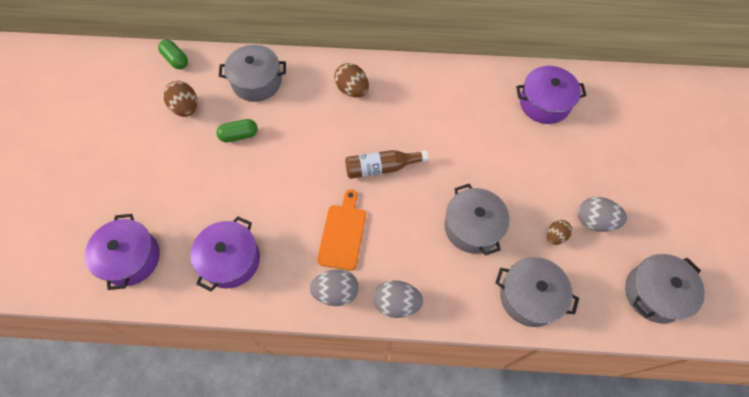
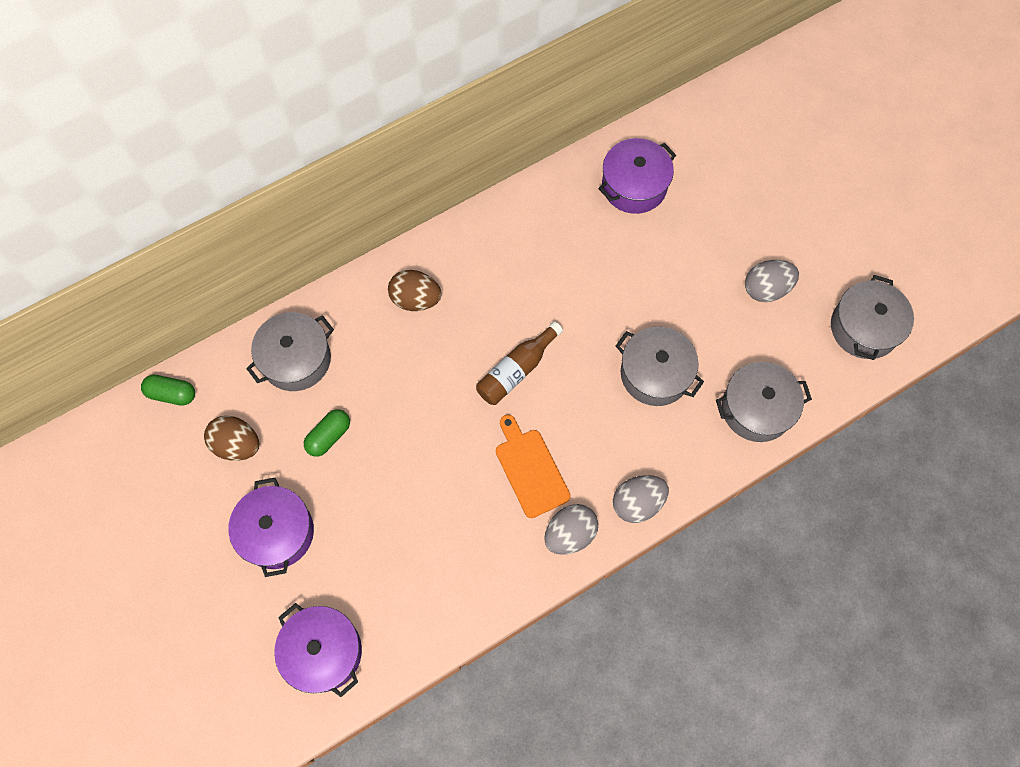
camera: 35 degrees left, 5 degrees up
purple pot [191,216,260,291] -> purple pot moved to [229,478,314,577]
brown egg [547,220,572,245] -> none

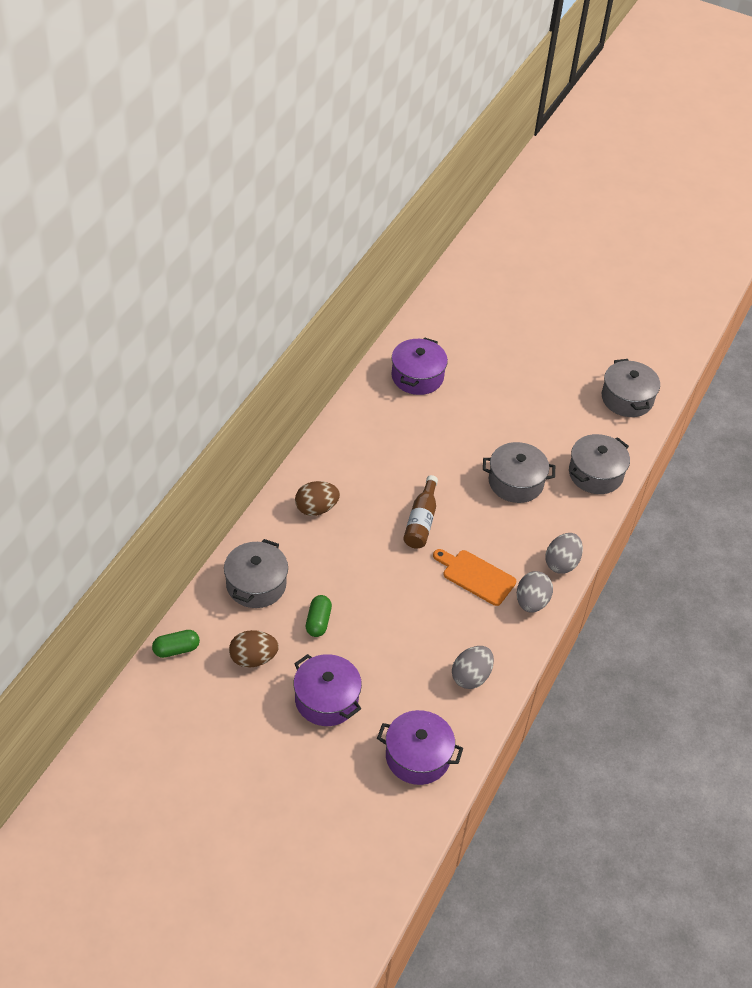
camera: 35 degrees left, 20 degrees down
grey egg [745,260,799,302] -> grey egg moved to [452,646,494,689]

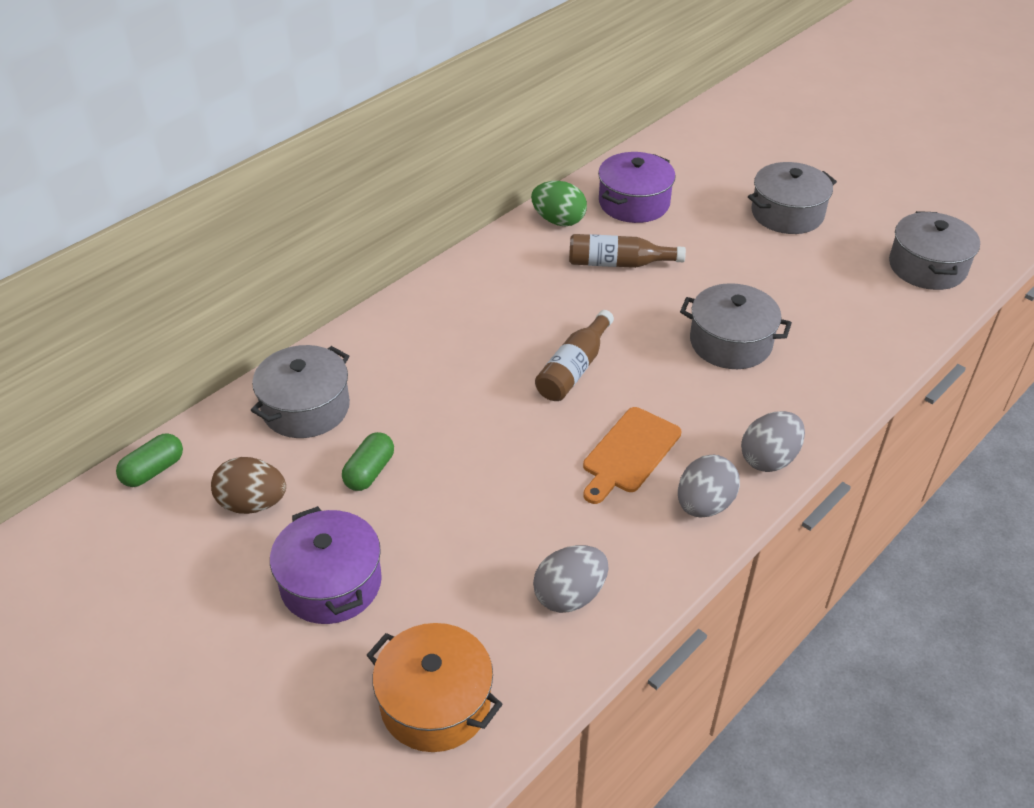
camera: 20 degrees right, 5 degrees down
green capsule [152,630,200,658] -> green capsule turned 45 degrees counterclockwise [116,433,183,487]
brown egg [295,481,340,516] -> none
purple pot [377,710,463,785] -> orange pot [367,623,502,752]
orange cutting board [433,549,516,606] -> orange cutting board turned 105 degrees counterclockwise [583,407,681,504]
grey pot [569,434,630,494] -> grey pot moved to [748,162,837,234]
none -> green egg [531,181,587,227]
none -> brown bottle [569,234,686,268]

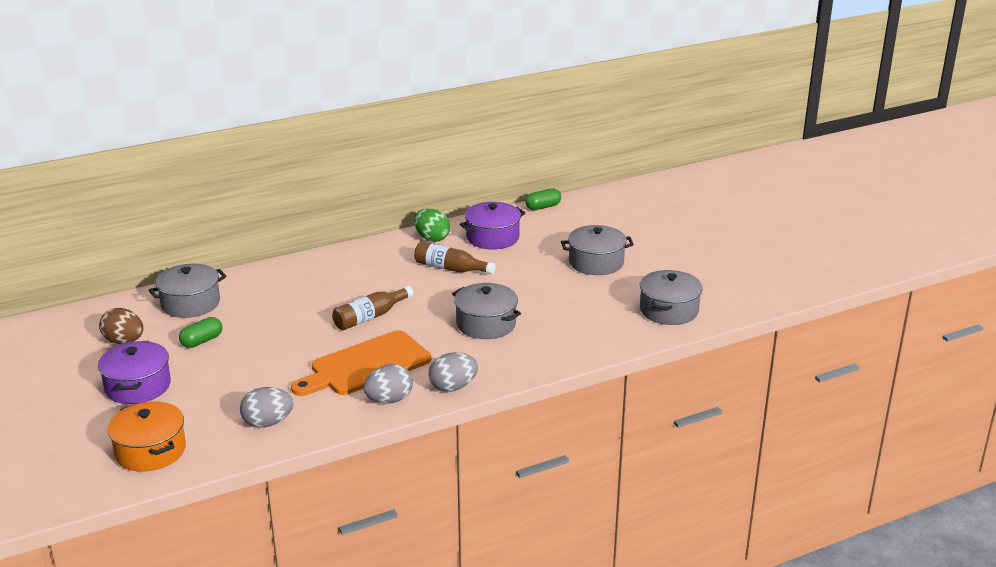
camera: 20 degrees right, 15 degrees down
green capsule [116,433,183,487] -> green capsule moved to [525,188,561,210]
orange cutting board [583,407,681,504] -> orange cutting board [291,330,431,396], size x1.54

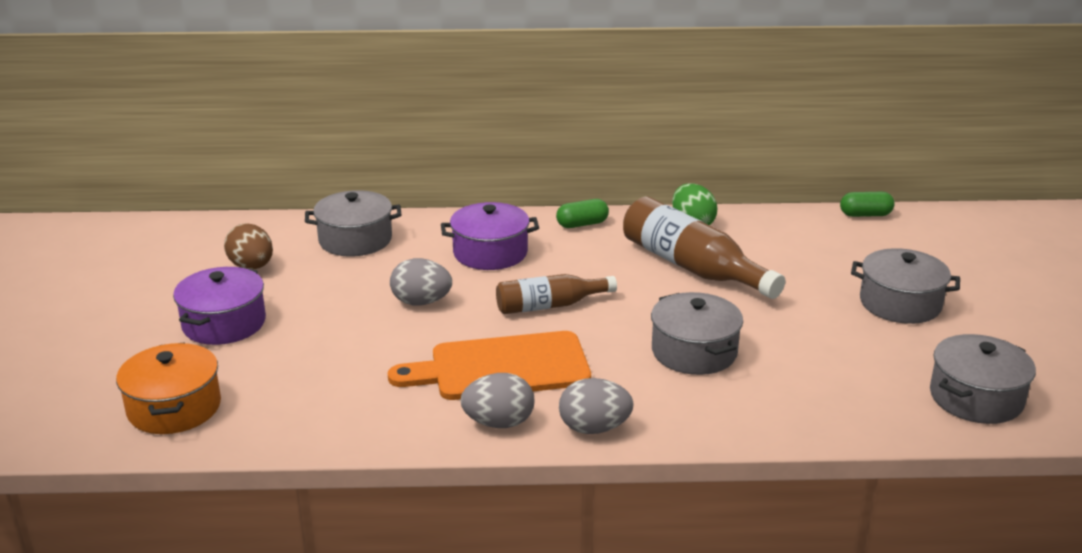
camera: 25 degrees right, 0 degrees up
green capsule [179,317,223,348] -> green capsule moved to [556,199,609,228]
grey egg [240,387,293,428] -> grey egg moved to [390,258,452,305]
brown bottle [414,241,496,274] -> brown bottle [623,196,785,299], size x1.62
purple pot [460,202,525,250] -> purple pot moved to [441,202,539,270]

